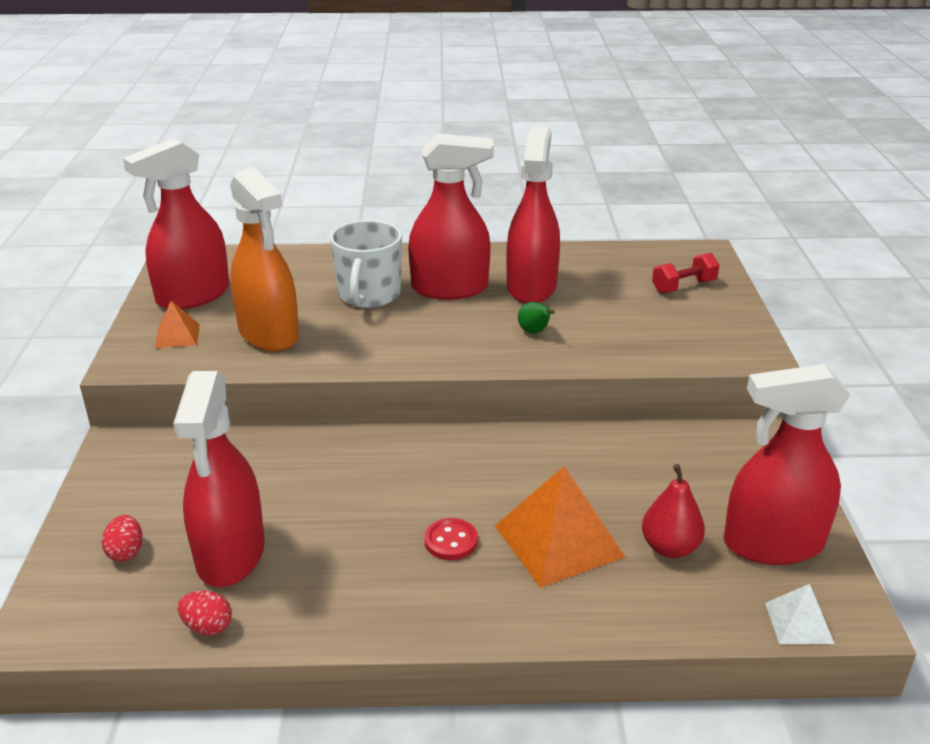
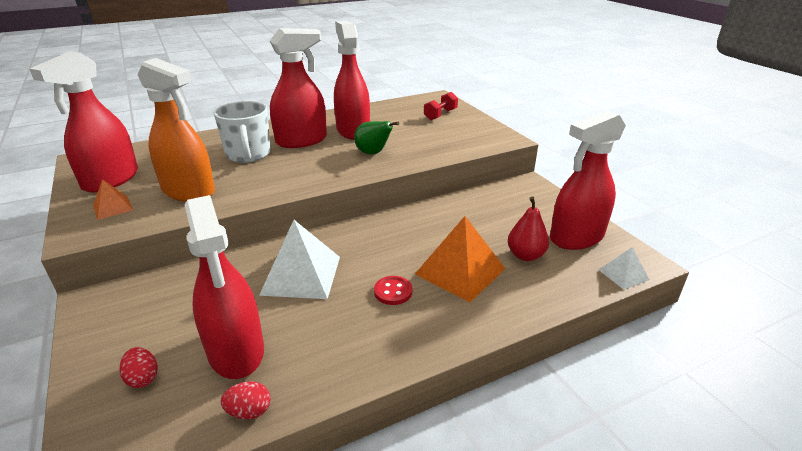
camera: 25 degrees left, 0 degrees up
green pear [518,302,555,334] -> green pear [354,121,399,154], size x1.54
none -> white pyramid [259,220,340,299]

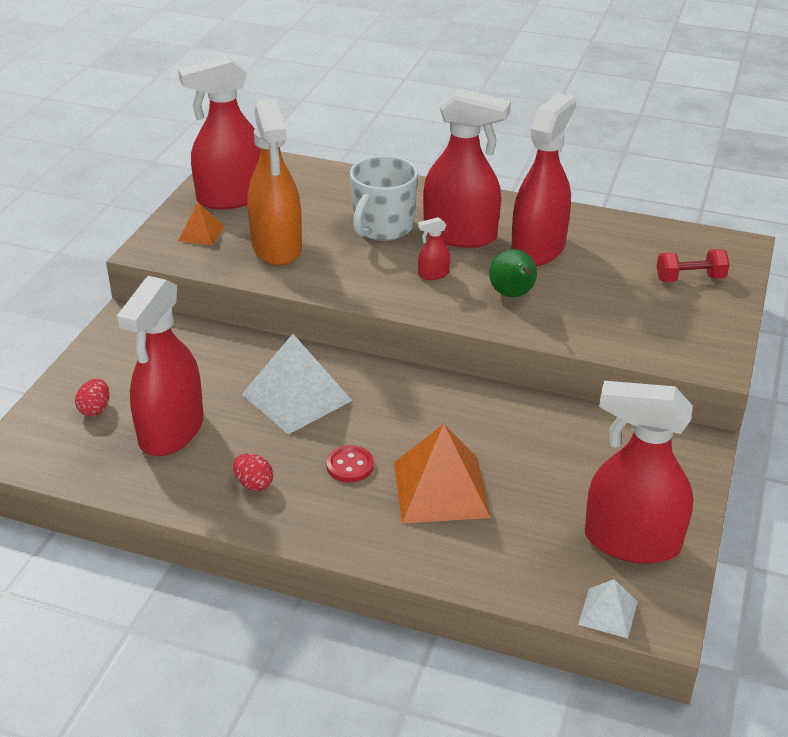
camera: 45 degrees right, 5 degrees up
red egg [221,381,271,419] -> red egg moved to [233,454,273,491]
red pear [508,196,549,261] -> none
none -> red spray bottle [418,217,450,280]

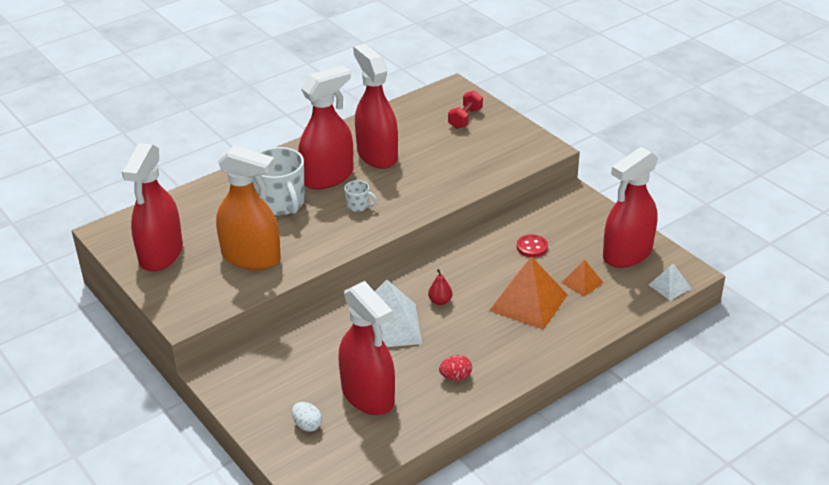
camera: 55 degrees left, 0 degrees up
red egg [75,379,109,416] -> white egg [292,402,322,432]
orange pyramid [178,202,224,245] -> orange pyramid moved to [561,259,604,297]
red button [326,445,374,483] -> red button moved to [517,234,548,257]
red spray bottle [418,217,450,280] -> white mug [344,180,377,212]
green pear [489,249,537,297] -> none
none -> red pear [428,269,452,305]

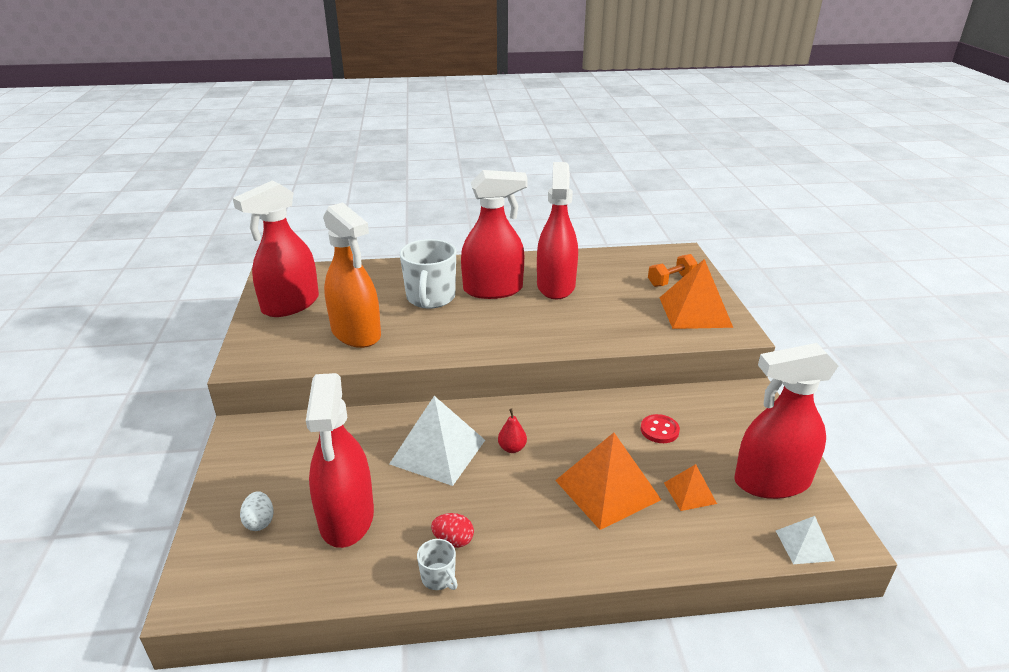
camera: 30 degrees right, 5 degrees down
white mug [344,180,377,212] -> white mug moved to [417,539,458,590]
red dumbbell [448,90,483,129] -> orange dumbbell [648,254,698,287]
none -> orange pyramid [660,259,733,329]

